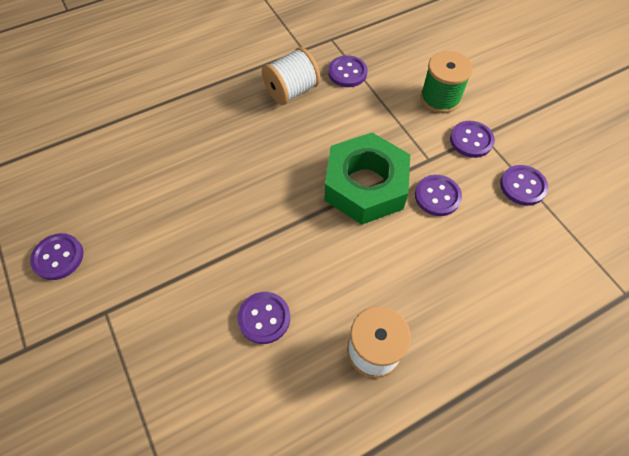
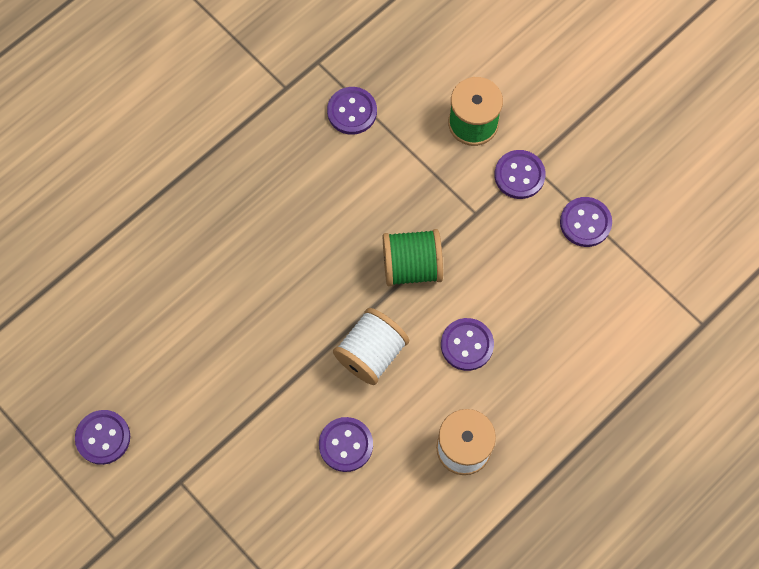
camera: 15 degrees left, 10 degrees up
white spool [262,47,320,105] -> white spool moved to [333,308,409,385]
green nut [324,133,410,225] -> green spool [383,229,443,286]
purple button [415,175,462,216] -> purple button moved to [441,318,494,371]

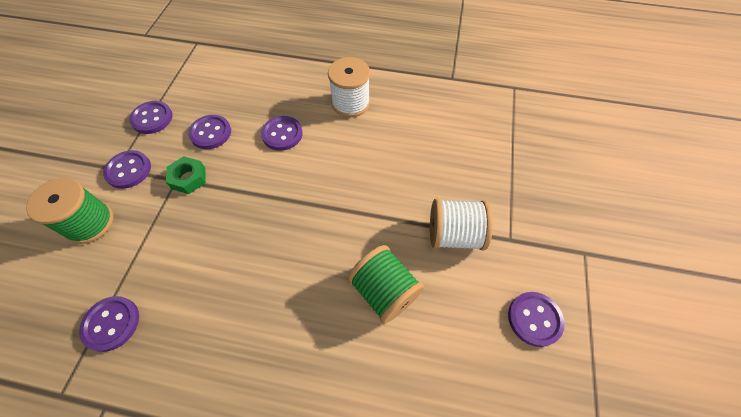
camera: 125 degrees left, 10 degrees down
purple button [319,417,373,472] -> purple button moved to [188,115,231,149]
white spool [333,308,409,385] -> white spool moved to [430,199,493,251]
green spool [383,229,443,286] -> green spool moved to [347,245,424,324]
none -> green nut [166,156,206,194]

